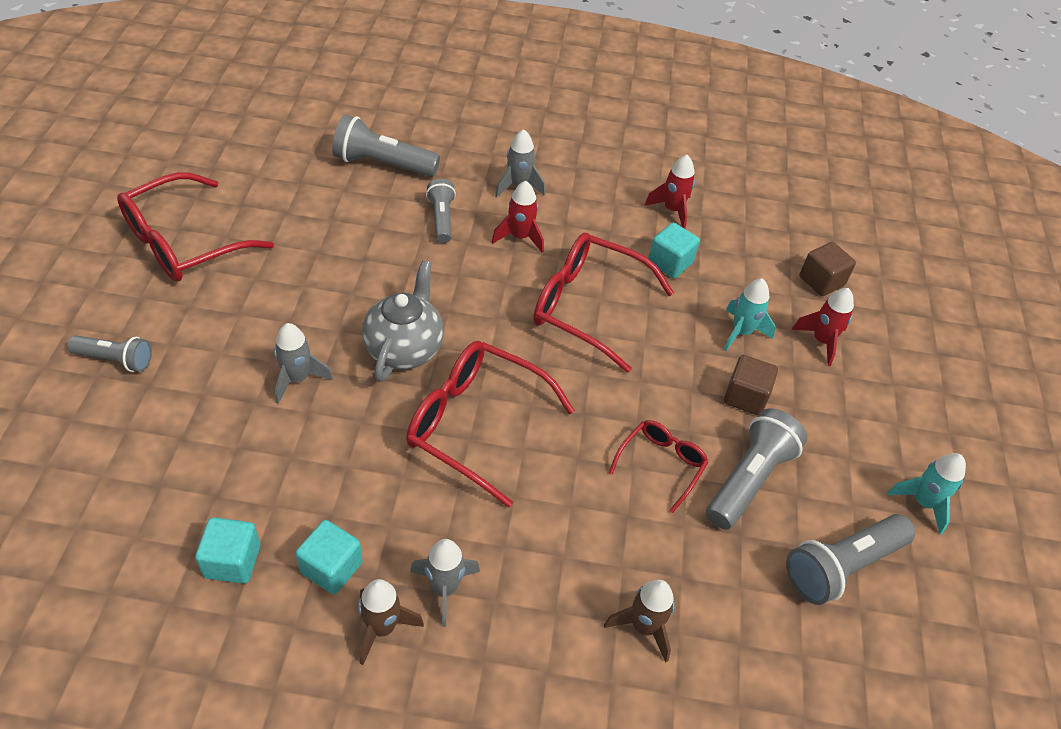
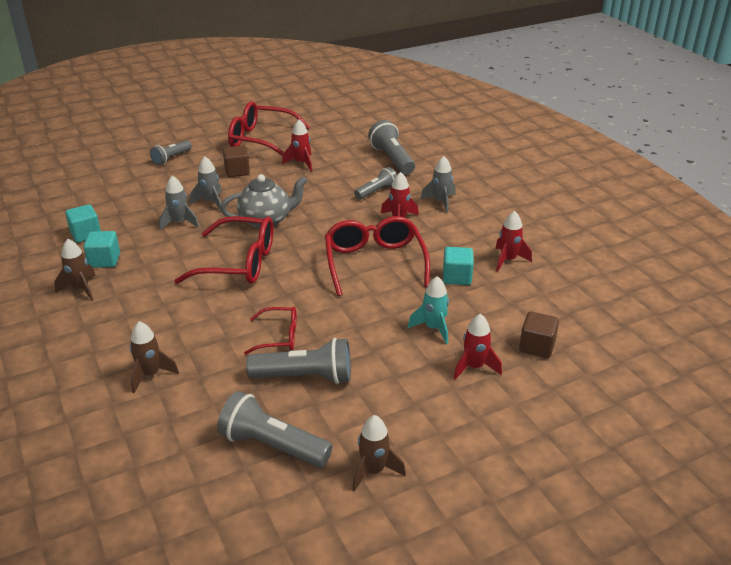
camera: 60 degrees right, 15 degrees down
grey flashlight [67,335,152,372] -> grey flashlight turned 60 degrees clockwise [150,140,192,165]
red glasses [406,341,575,508] -> red glasses turned 105 degrees clockwise [174,216,273,284]
grey rocket [410,539,480,627] -> grey rocket moved to [159,176,199,231]
brown cube [724,355,778,415] -> brown cube moved to [223,145,250,177]
turquoise rocket [887,453,966,535] -> brown rocket [352,415,406,491]
none -> red rocket [282,119,312,171]

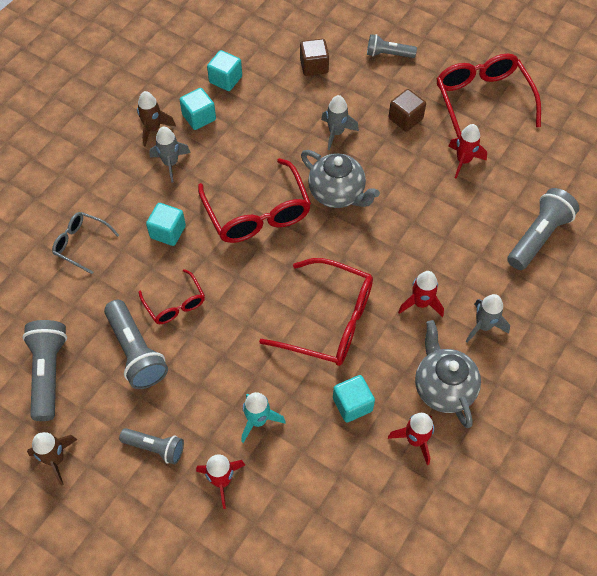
camera: 60 degrees right, 25 degrees up
brown rocket [130,321,179,393] -> grey glasses [52,212,119,274]
grey rocket [159,176,199,231] -> grey rocket moved to [149,127,190,183]
red glasses [325,216,430,296] -> red glasses turned 60 degrees clockwise [259,258,373,366]
grey flashlight [354,167,397,199] -> grey flashlight moved to [119,428,184,464]
brown cube [519,311,559,358] -> brown cube moved to [300,39,329,76]
none -> turquoise cube [146,203,186,246]
none -> grey teapot [415,320,481,428]

